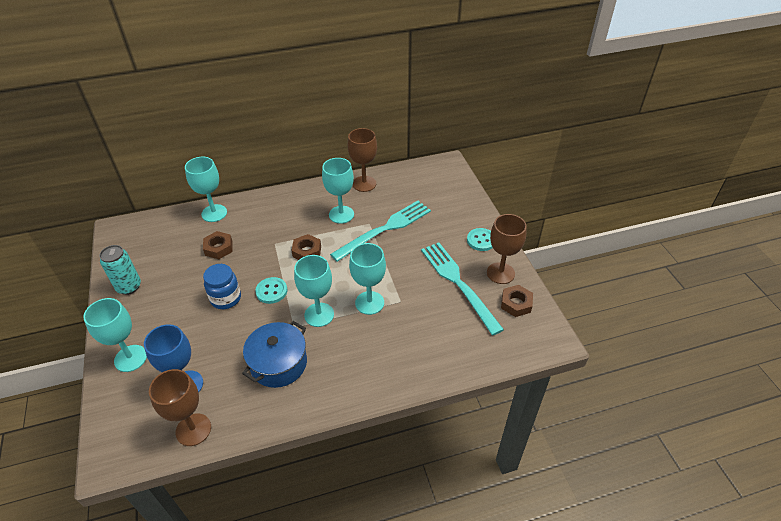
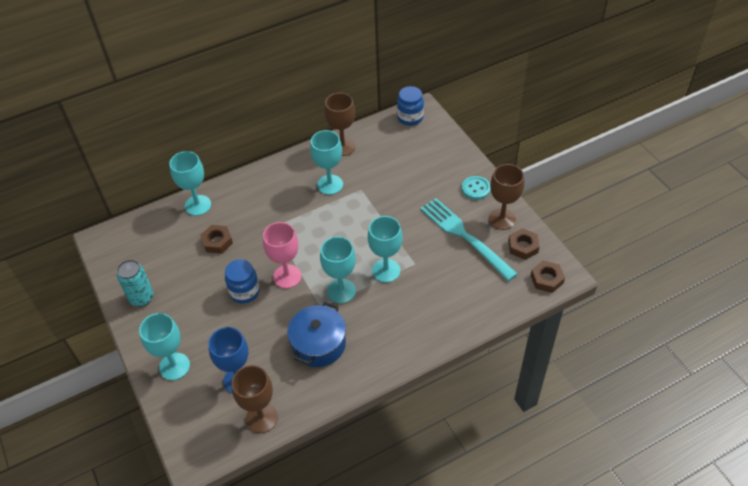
camera: 10 degrees left, 5 degrees up
turquoise button [255,277,287,304] -> pink goblet [263,222,302,288]
brown nut [291,234,321,260] -> brown nut moved to [531,261,565,293]
turquoise fork [330,201,431,262] -> none
none -> blue jar [397,86,424,126]

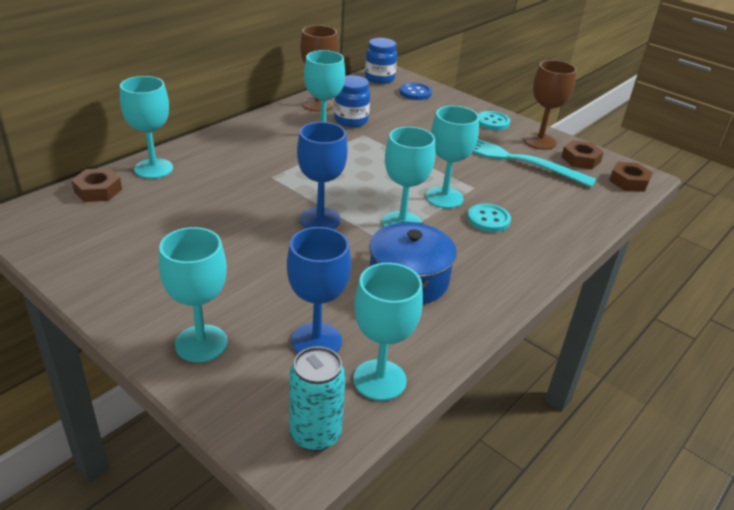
camera: 25 degrees left, 15 degrees down
turquoise can [117,260,154,307] -> turquoise can moved to [289,347,346,451]
brown nut [201,225,233,254] -> brown nut moved to [71,168,122,202]
blue jar [225,259,260,303] -> blue jar moved to [334,75,370,127]
brown goblet [232,365,278,433] -> turquoise goblet [353,263,423,401]
pink goblet [263,222,302,288] -> blue goblet [297,122,348,229]
none -> blue button [400,83,432,100]
none -> turquoise button [467,204,511,232]

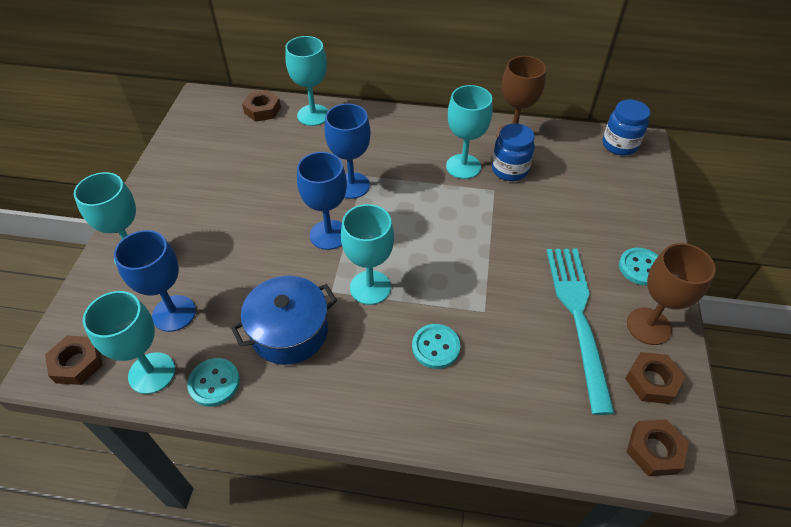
camera: 60 degrees right, 15 degrees up
turquoise can [289,347,346,451] -> brown nut [45,336,103,385]
blue button [400,83,432,100] -> none
turquoise goblet [426,106,479,208] -> none
none -> turquoise button [187,358,240,406]
none -> blue goblet [324,104,371,199]

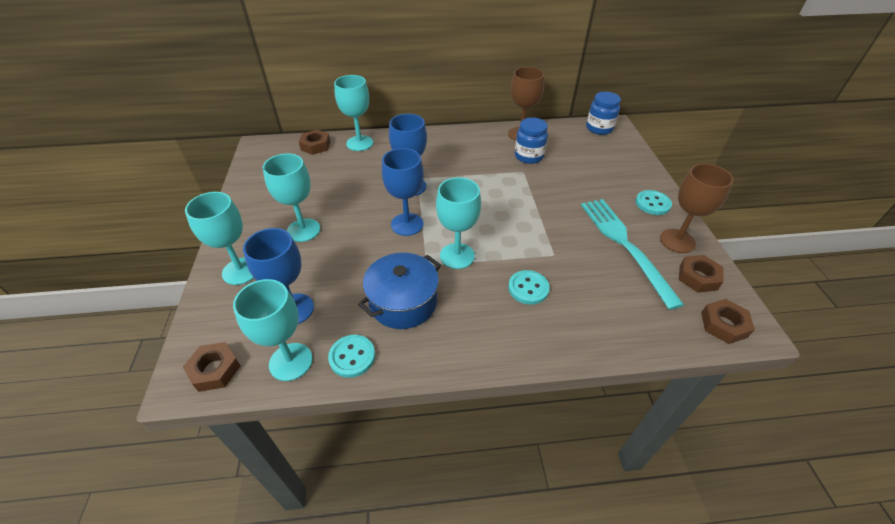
camera: 15 degrees left, 5 degrees down
turquoise goblet [446,85,493,179] -> turquoise goblet moved to [263,153,320,242]

